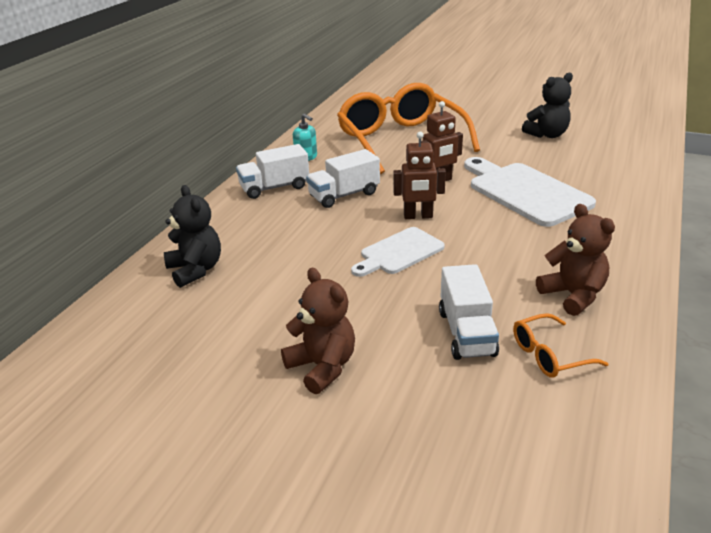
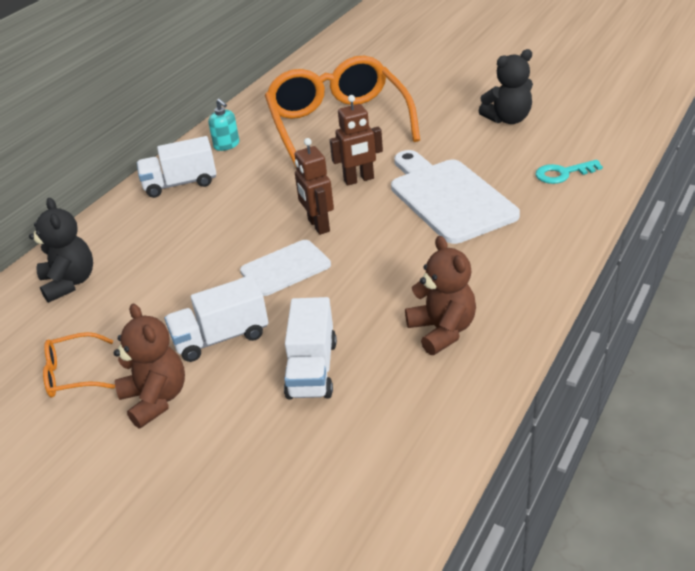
camera: 10 degrees right, 5 degrees up
white truck [306,149,380,208] -> white truck moved to [165,276,268,362]
brown robot [393,132,446,219] -> brown robot turned 60 degrees clockwise [295,138,334,235]
orange glasses [513,313,608,378] -> orange glasses moved to [43,332,115,397]
none -> turquoise key [536,160,603,184]

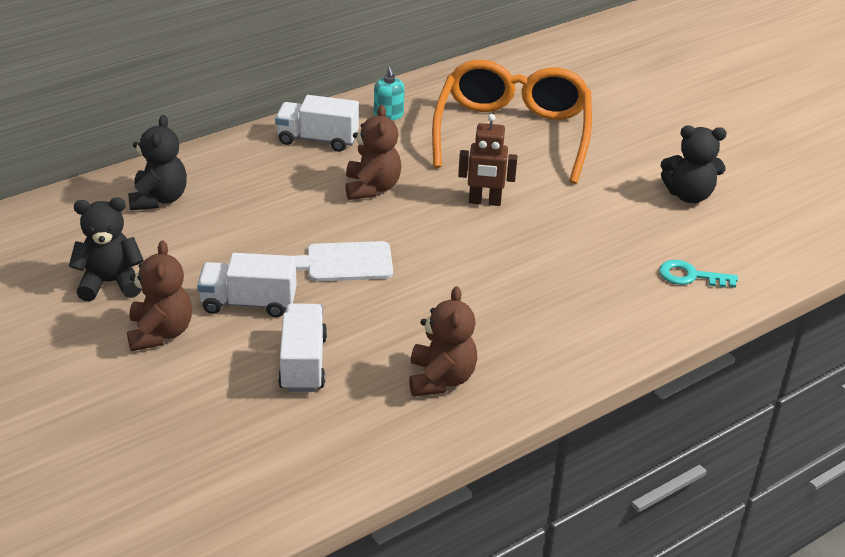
camera: 20 degrees right, 0 degrees up
orange glasses [43,332,115,397] -> black teddy bear [69,197,144,301]
white truck [284,297,337,400] -> white truck turned 150 degrees clockwise [278,304,327,392]
brown robot [295,138,334,235] -> none
white cutting board [391,150,520,244] -> none
none -> brown teddy bear [345,105,401,200]

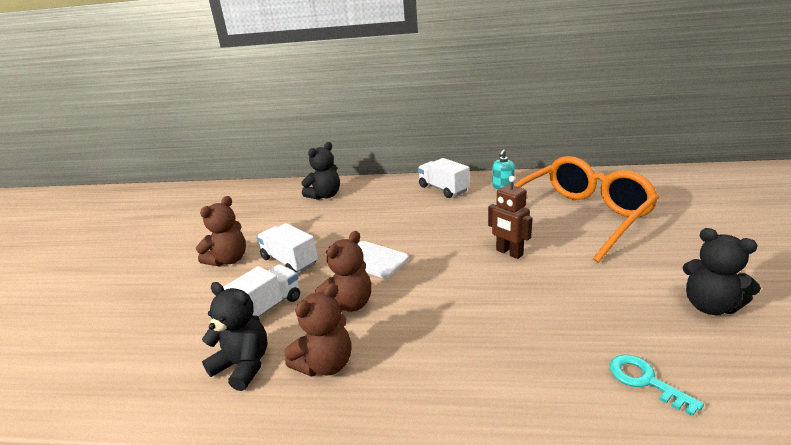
camera: 45 degrees right, 10 degrees down
black teddy bear [69,197,144,301] -> black teddy bear moved to [202,282,268,391]
brown teddy bear [345,105,401,200] -> brown teddy bear moved to [315,231,371,312]

